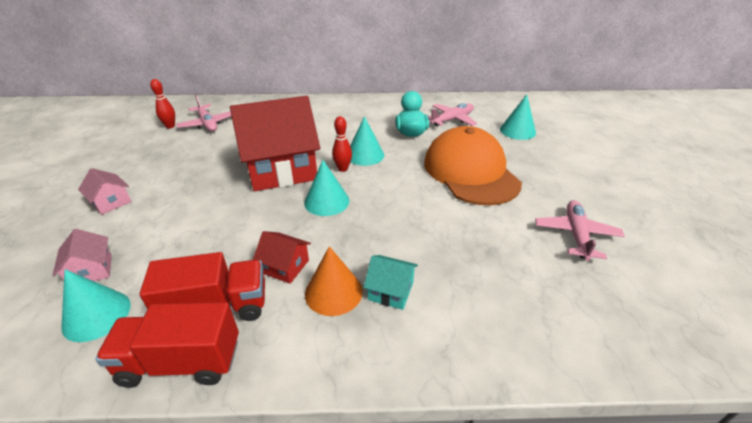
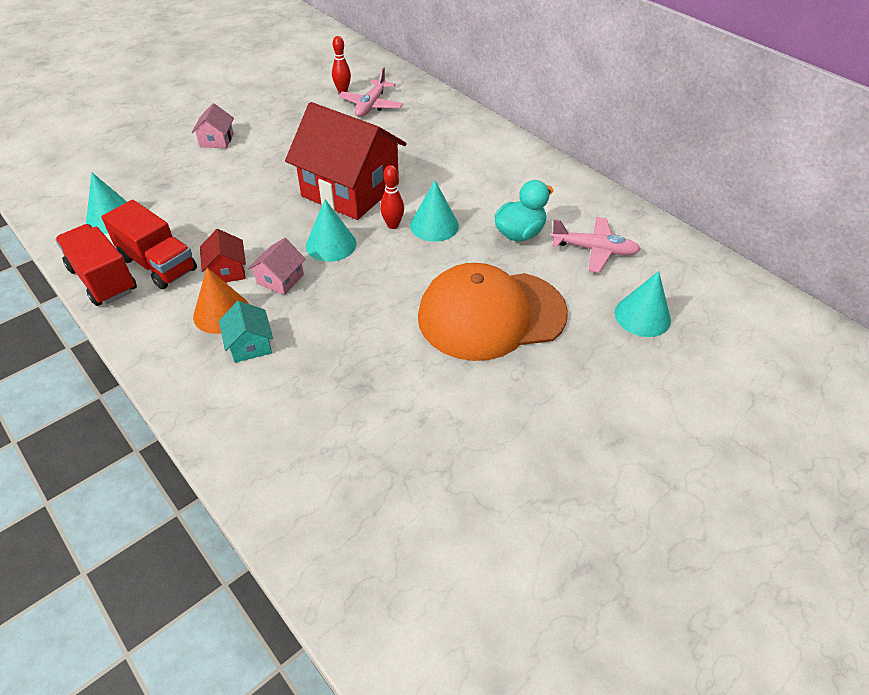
camera: 50 degrees right, 10 degrees up
pink house [52,229,112,282] -> pink house moved to [248,238,306,295]
orange cap [424,126,522,205] -> orange cap turned 135 degrees counterclockwise [418,263,568,361]
pink plane [535,200,625,261] -> none

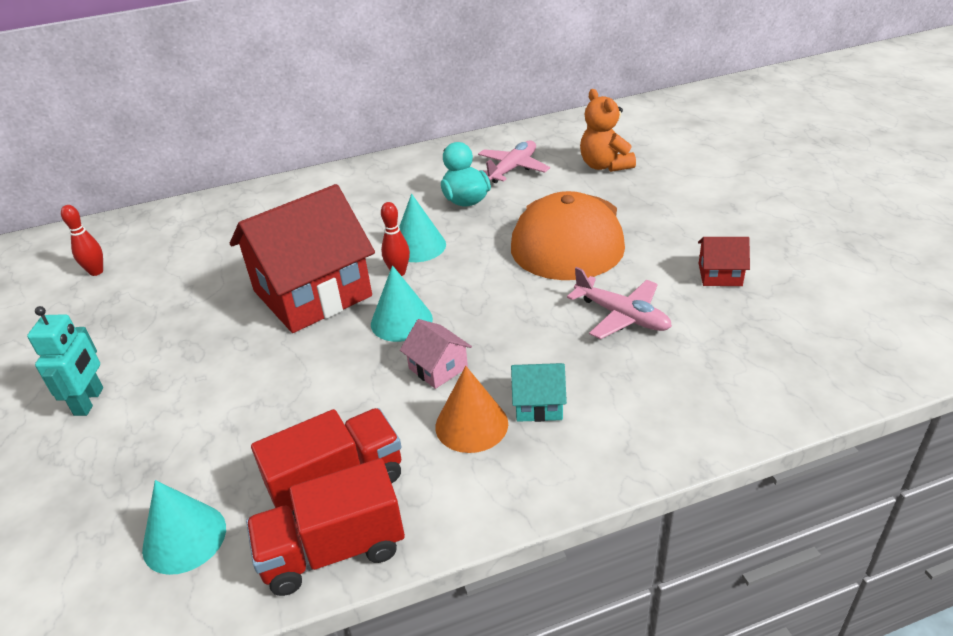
camera: 65 degrees left, 10 degrees down
pink house [191,103,234,148] -> turquoise robot [27,306,103,416]
red house [200,229,246,282] -> red house moved to [698,237,750,286]
pink plane [339,67,403,117] -> pink plane moved to [567,267,672,339]
turquoise cone [615,271,671,337] -> orange teddy bear [580,89,636,172]

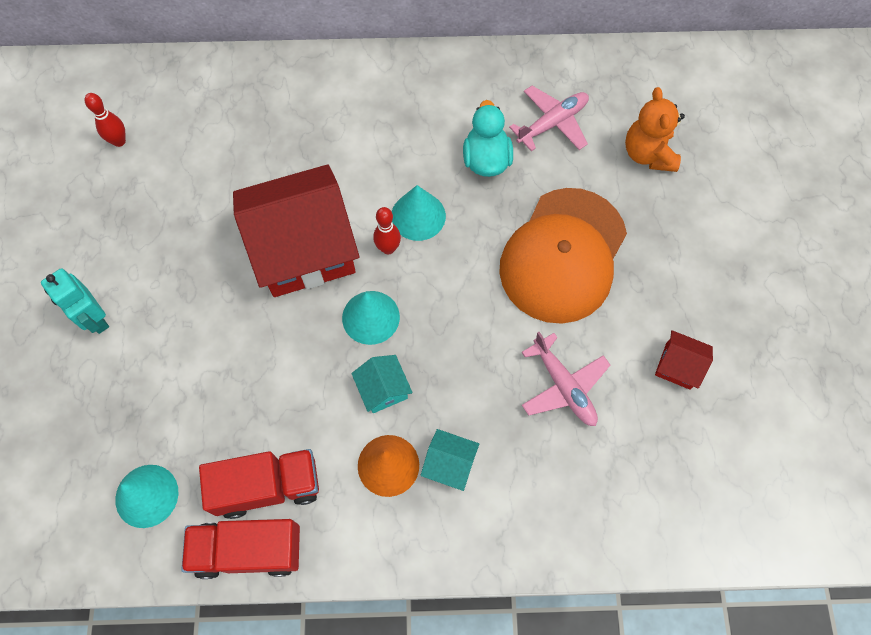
camera: 15 degrees right, 30 degrees up
turquoise robot [27,306,103,416] -> turquoise robot turned 120 degrees clockwise [41,268,109,334]
pink house [400,319,472,389] -> turquoise house [351,355,413,413]

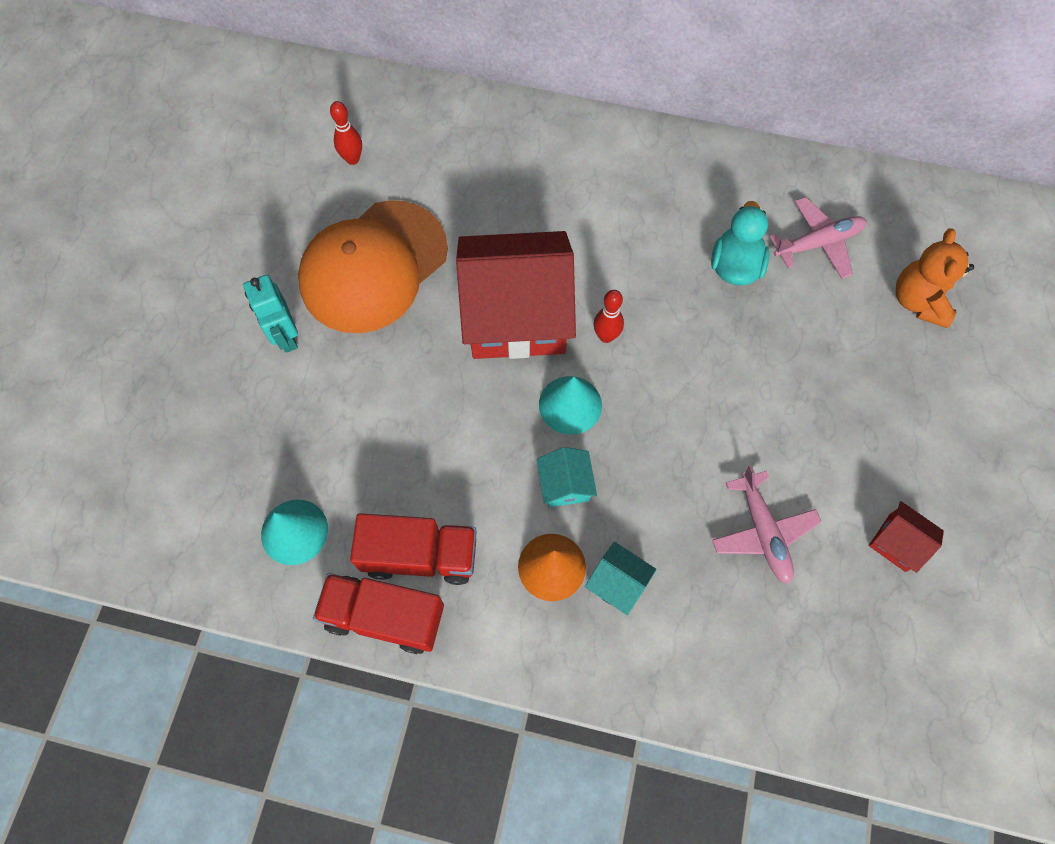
camera: 15 degrees right, 0 degrees up
turquoise cone [392,185,446,241] -> none
orange cap [499,188,627,324] -> orange cap moved to [298,200,448,333]

